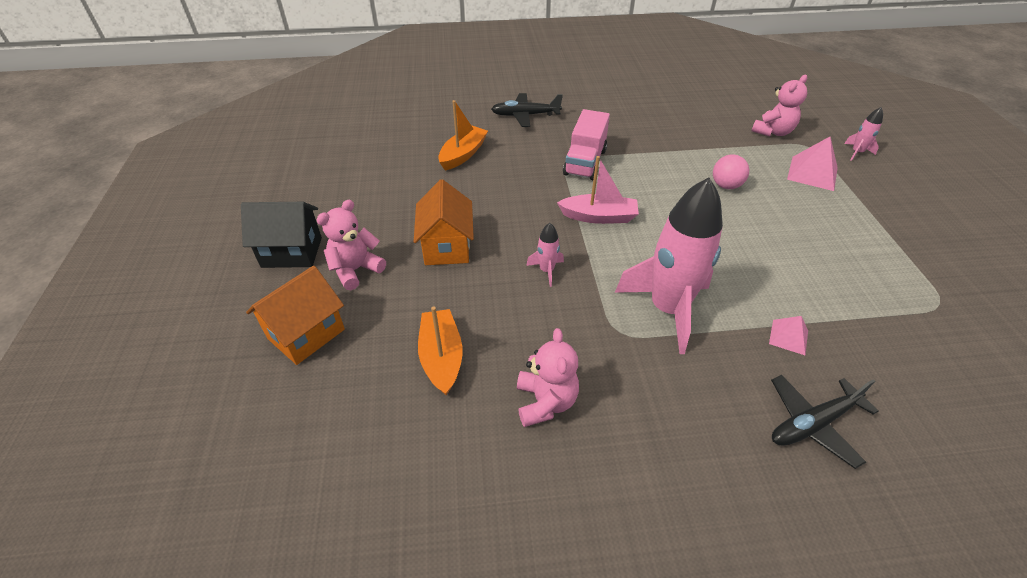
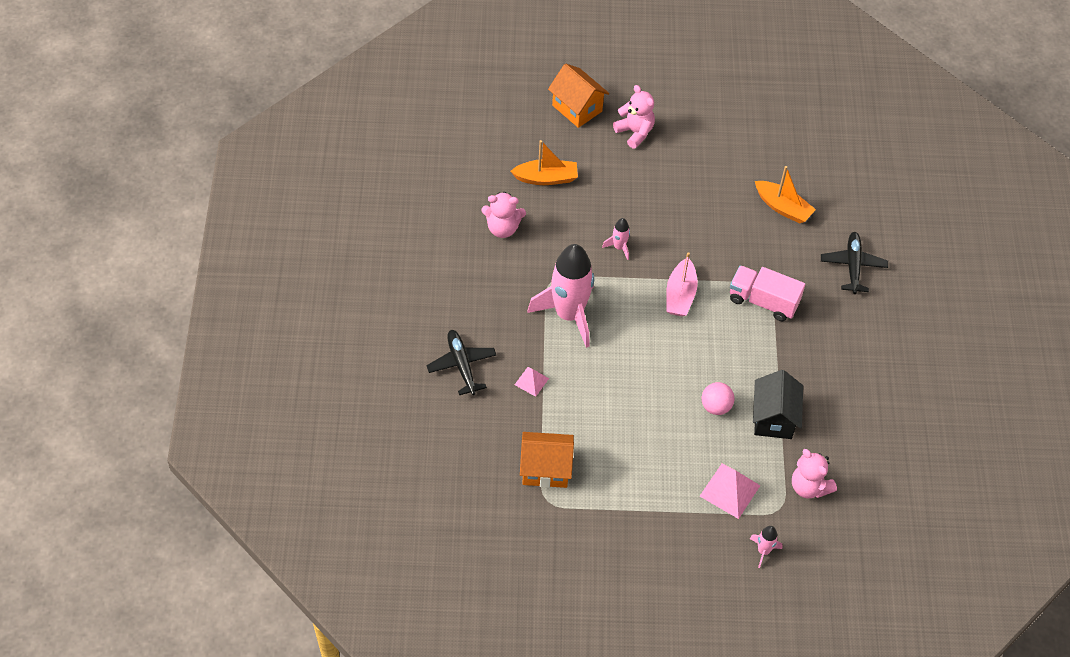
camera: 95 degrees right, 10 degrees up
black house [241,202,322,268] -> black house moved to [753,370,803,439]
orange house [414,179,474,265] -> orange house moved to [520,432,574,488]

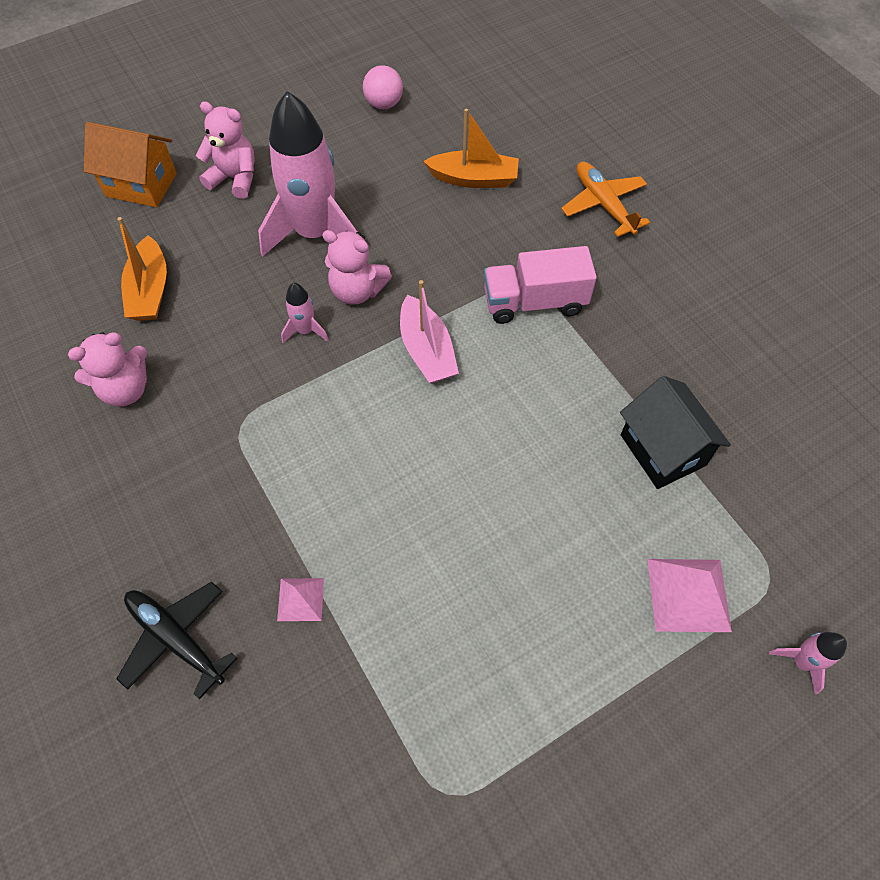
camera: 30 degrees left, 5 degrees up
orange boat [511,140,578,185] -> orange boat turned 120 degrees clockwise [117,217,167,321]
orange house [520,432,574,488] -> none
pink rocket [527,244,594,348] -> pink rocket moved to [258,91,357,257]
pink ball [702,382,734,415] -> pink ball moved to [363,65,403,109]
pink teddy bear [792,449,837,499] -> pink teddy bear moved to [322,230,392,305]
black plane [821,232,888,294] -> orange plane [561,161,650,237]

